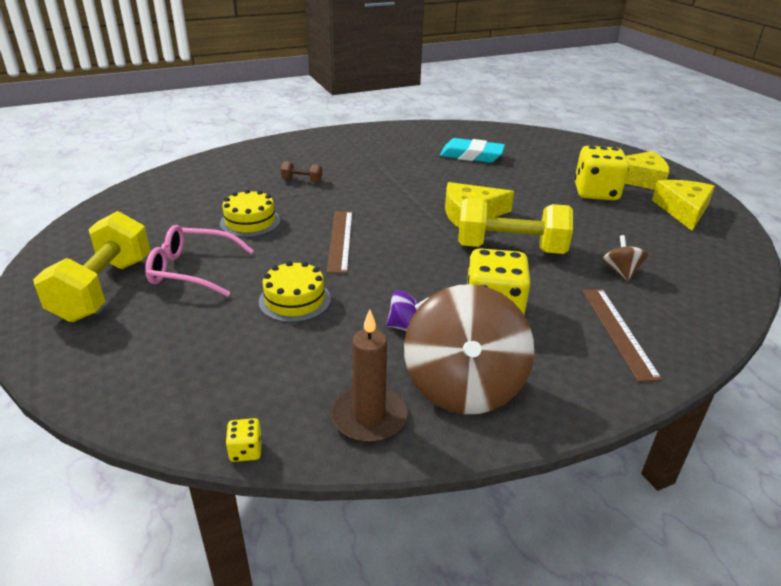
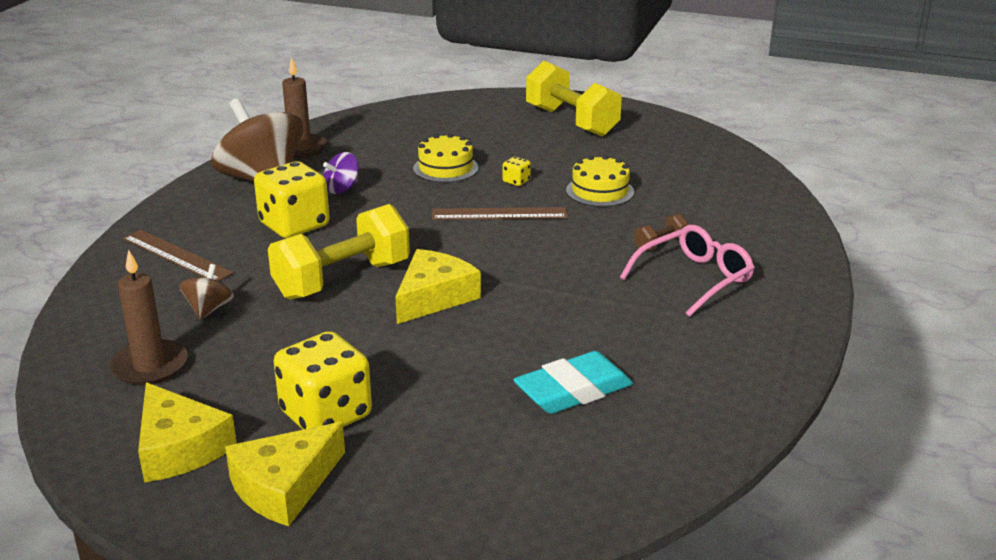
camera: 135 degrees right, 5 degrees down
pink glasses [145,225,254,297] -> pink glasses moved to [620,225,755,317]
yellow dice [226,418,262,462] -> yellow dice moved to [503,157,531,186]
brown ruler [327,211,353,273] -> brown ruler turned 45 degrees counterclockwise [432,207,568,220]
brown spinning top [602,235,648,281] -> brown spinning top turned 120 degrees counterclockwise [180,264,234,320]
none -> brown candle [110,250,188,385]

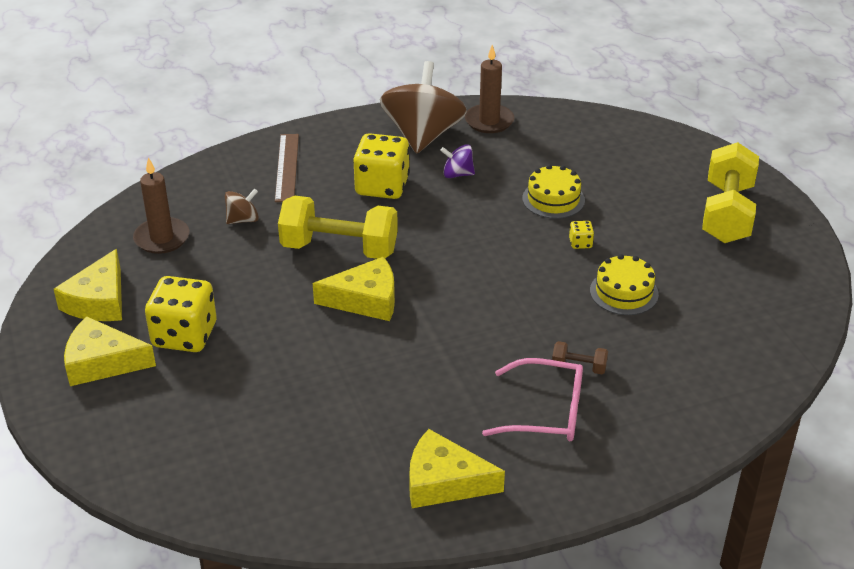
camera: 50 degrees right, 10 degrees up
brown ruler [432,207,568,220] -> none
turquoise eraser [513,351,633,414] -> none
none -> yellow cheese [409,429,505,508]

